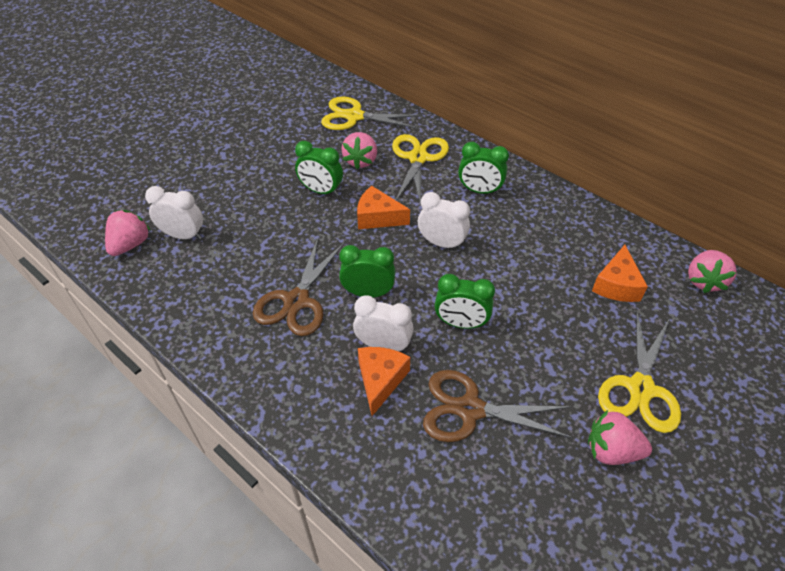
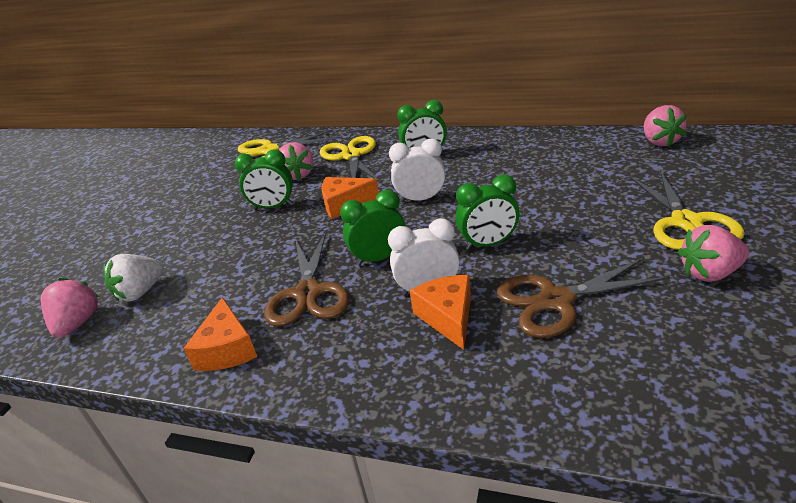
camera: 20 degrees left, 15 degrees down
white clock [145,186,203,240] -> white strawberry [103,254,164,301]
orange cheese [592,245,648,302] -> orange cheese moved to [183,297,257,371]

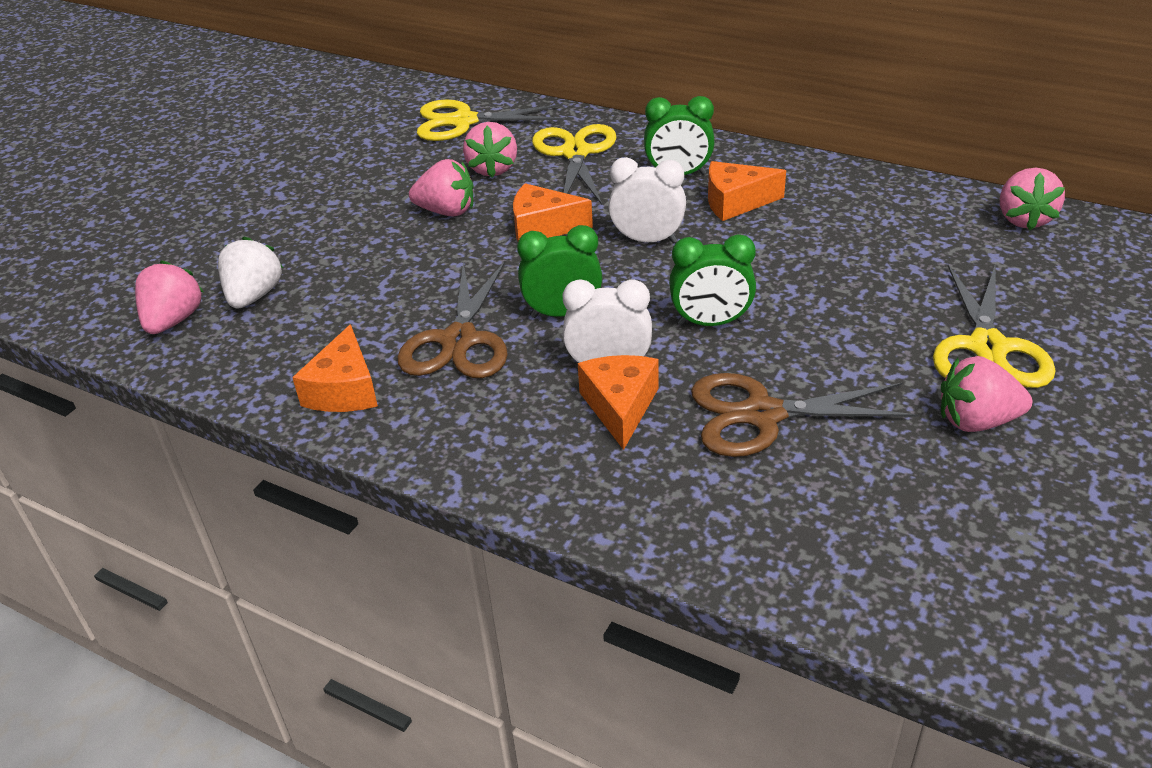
camera: 10 degrees right, 5 degrees up
white strawberry [103,254,164,301] -> white strawberry turned 135 degrees clockwise [218,237,283,308]
green clock [234,150,293,210] -> pink strawberry [409,159,474,216]
none -> orange cheese [708,161,786,221]

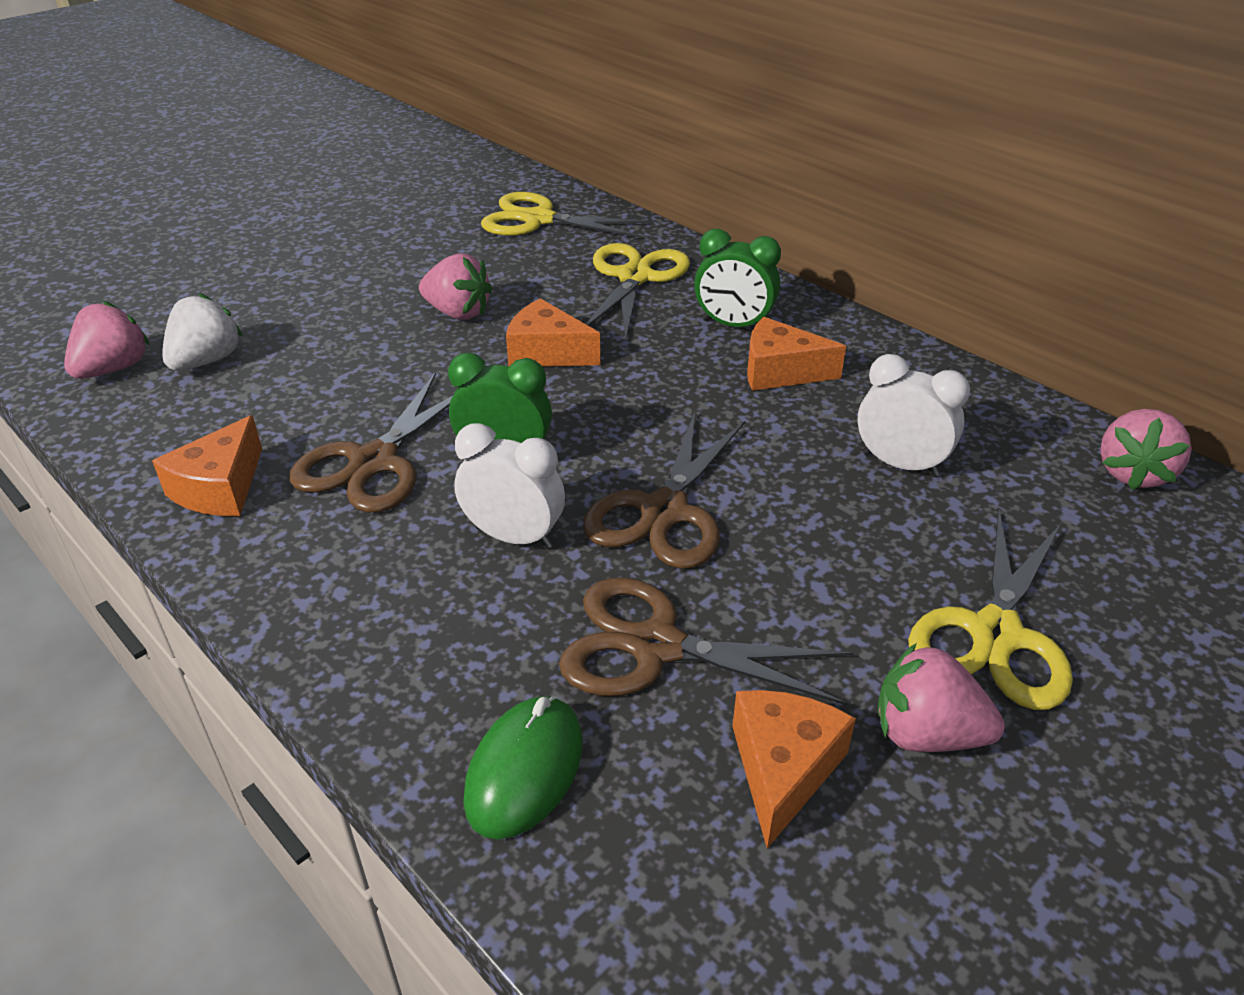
camera: 15 degrees right, 0 degrees up
pink strawberry [463,122,517,178] -> none
orange cheese [578,355,658,450] -> orange cheese moved to [732,690,856,849]
white clock [608,157,686,243] -> white clock moved to [857,354,970,477]
green clock [669,234,756,326] -> brown scissors [583,412,745,569]
none -> green mouse [463,696,583,839]

